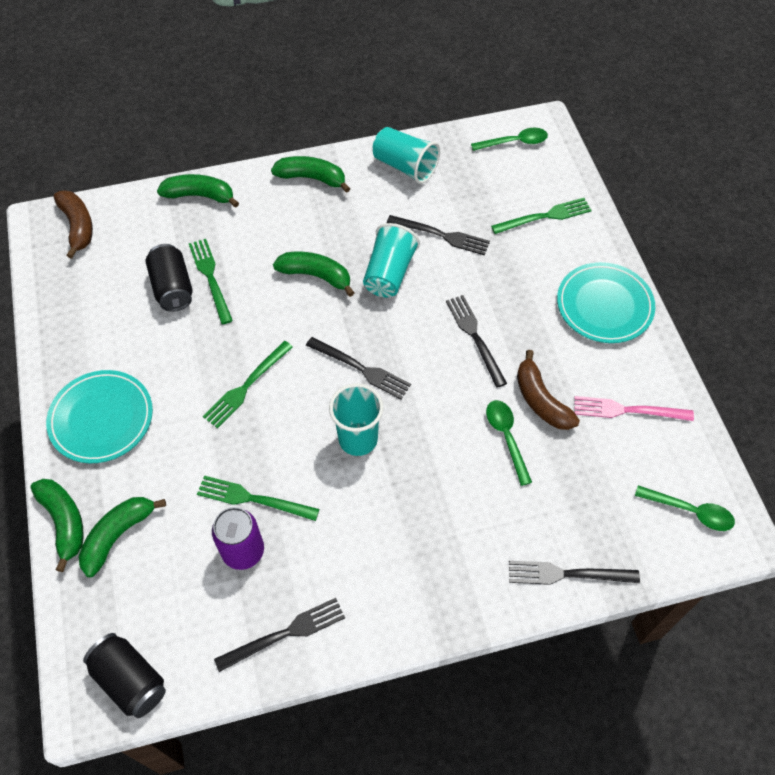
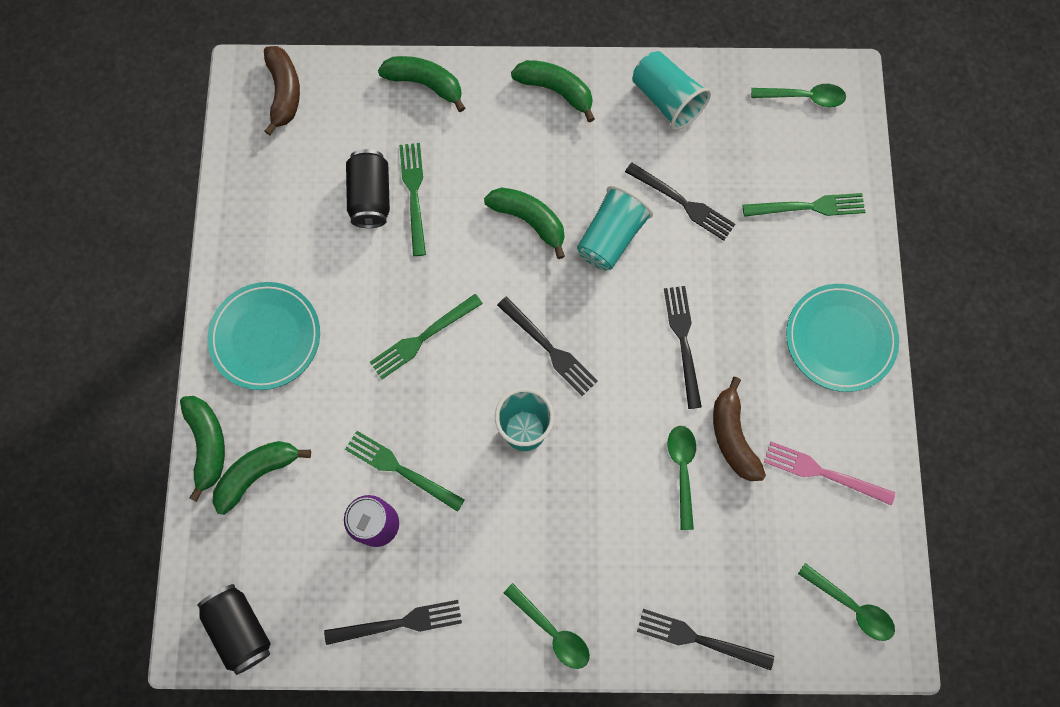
camera: 15 degrees right, 15 degrees up
none -> green spoon [504,583,590,669]

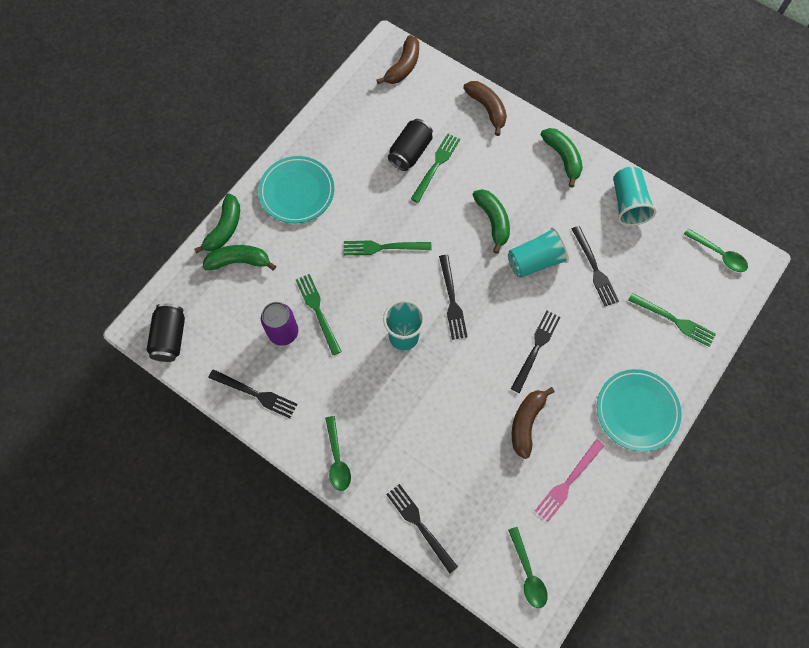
camera: 35 degrees right, 5 degrees down
green banana [378,56,465,112] -> brown banana [463,81,507,136]
green spoon [667,426,696,530] -> none
pink fork [764,442,895,505] -> pink fork turned 105 degrees counterclockwise [535,439,604,522]

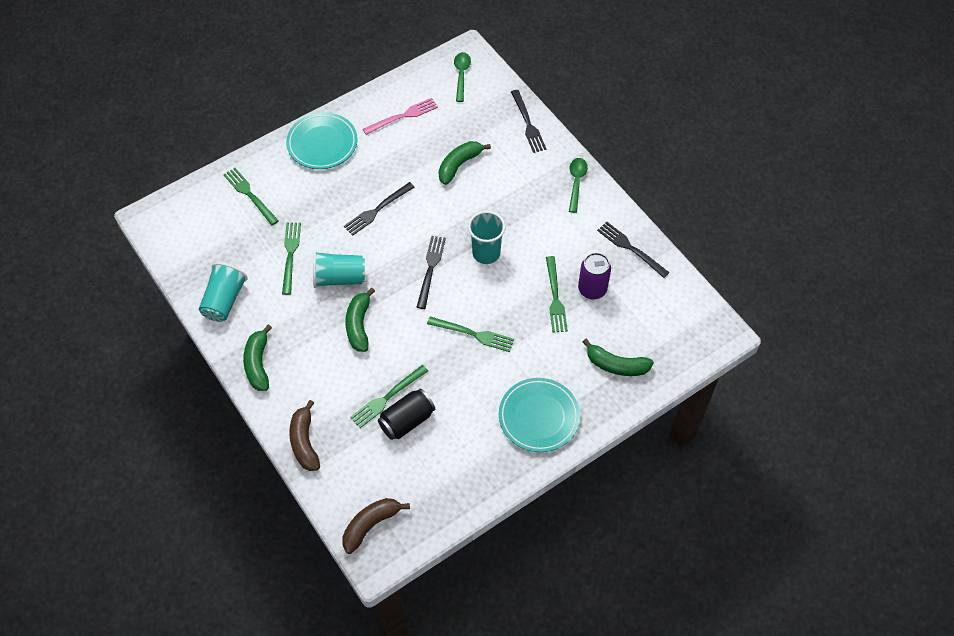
camera: 160 degrees left, 10 degrees down
black can [147,303,185,362] -> none
green banana [194,194,240,254] -> green banana moved to [438,141,491,185]
brown banana [512,387,555,459] -> none
black fork [572,226,619,306] -> green fork [282,222,301,295]
green spoon [684,228,748,272] -> none

